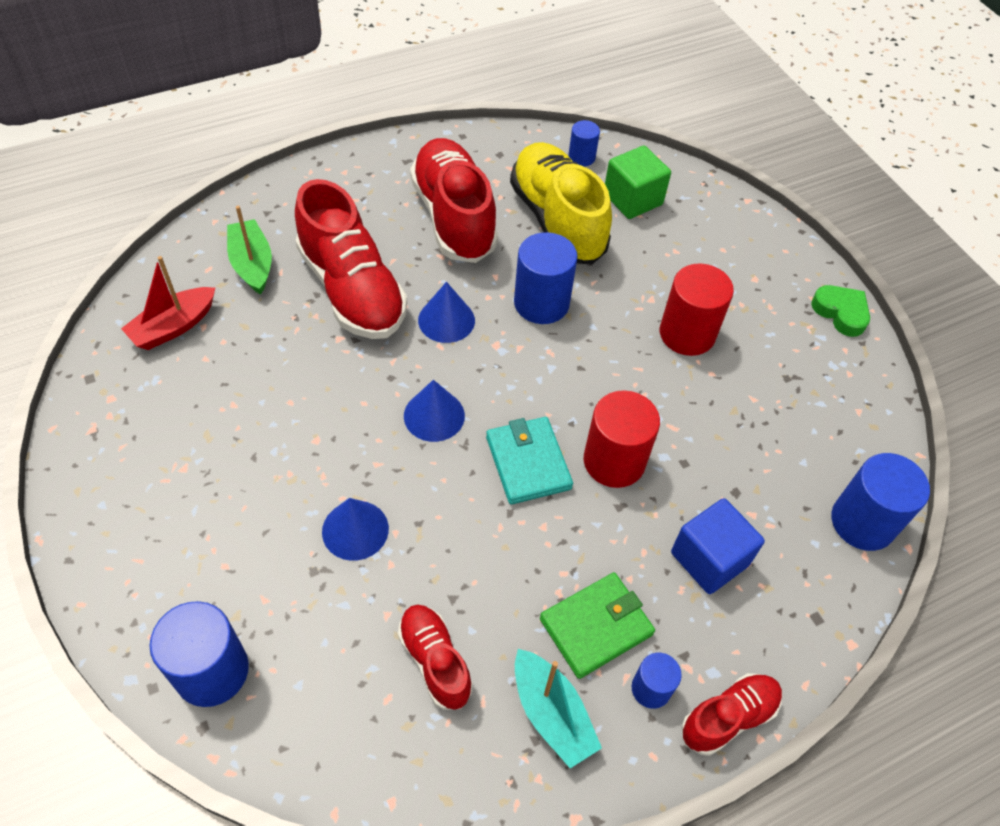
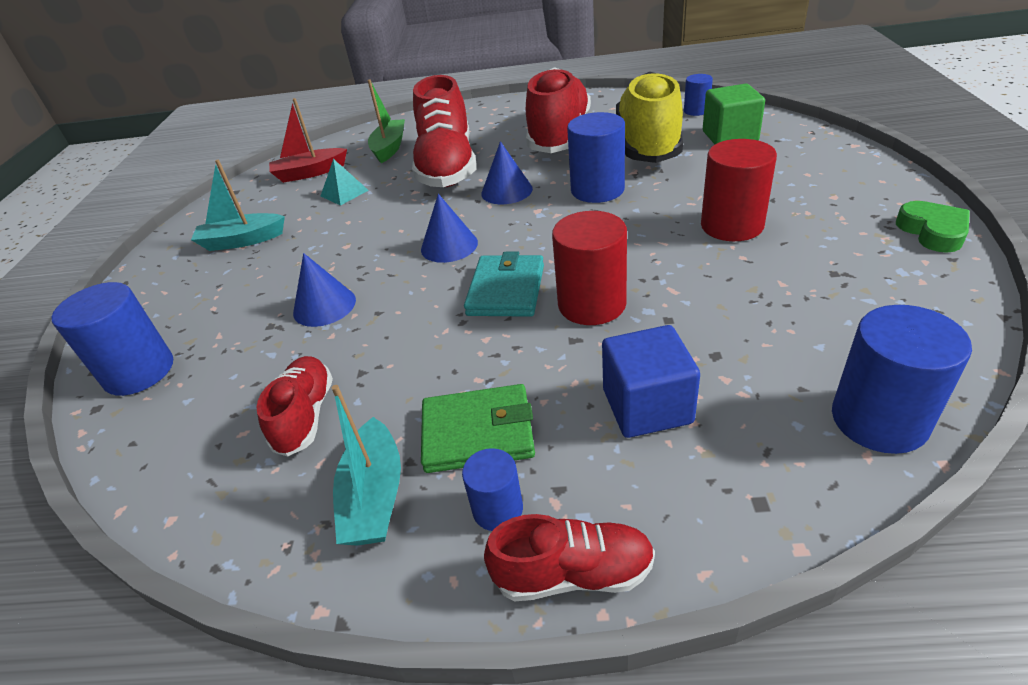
camera: 35 degrees right, 15 degrees down
none -> turquoise boat [191,160,285,251]
none -> turquoise pyramid [321,159,369,206]

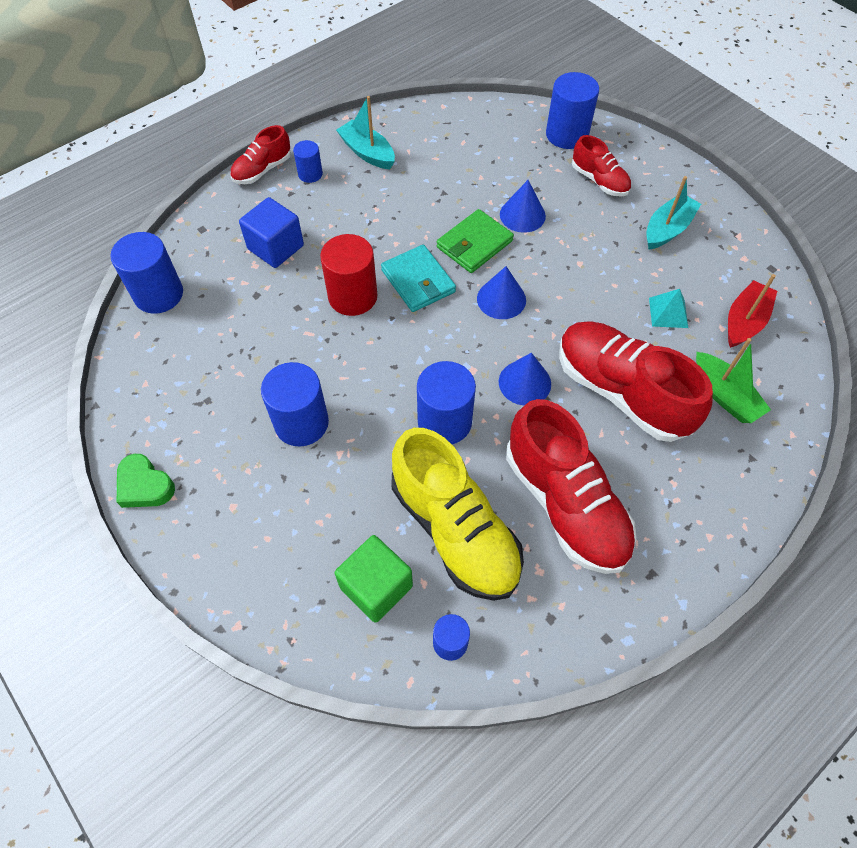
camera: 135 degrees right, 20 degrees up
red shoe [257,356,333,457] -> red shoe moved to [572,135,631,196]
green wallet [421,384,535,473] -> green wallet moved to [437,209,514,273]
red cylinder [701,139,777,241] -> blue cylinder [261,362,329,447]

